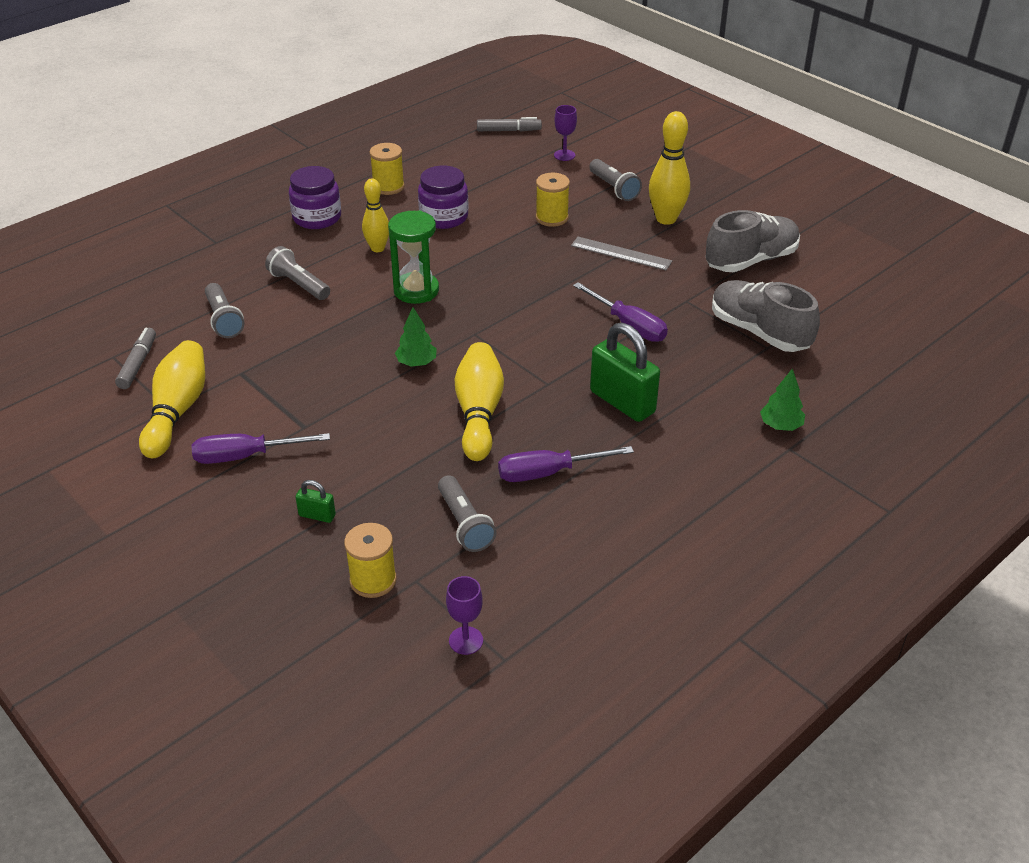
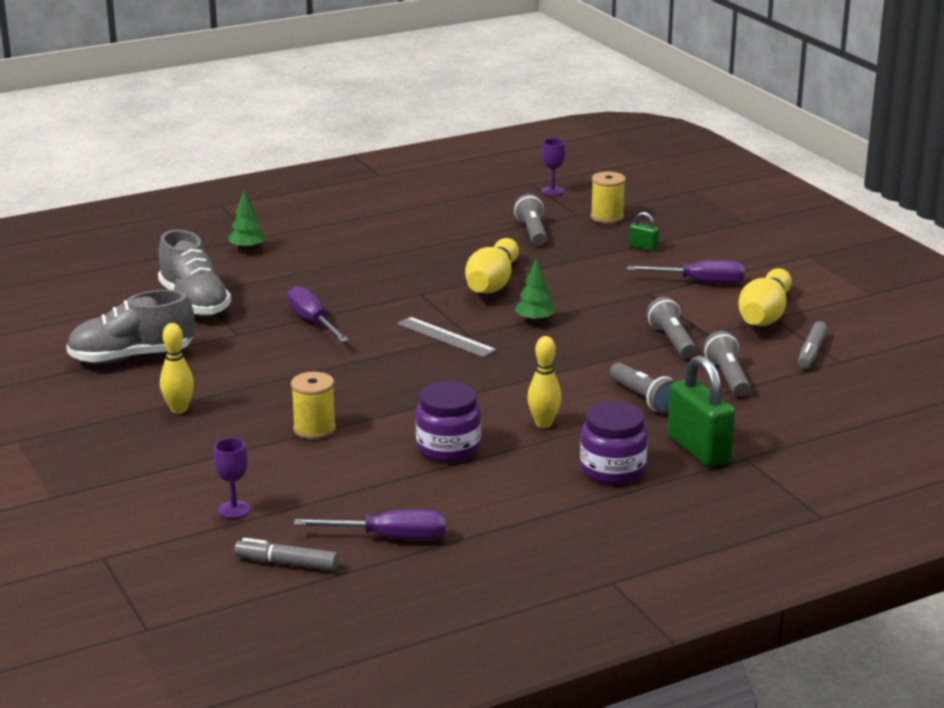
camera: 165 degrees left, 15 degrees down
yellow spool [369,143,405,195] -> none
green hourglass [388,210,439,304] -> none
purple screwdriver [498,446,634,482] -> purple screwdriver moved to [294,510,446,540]
grey ruler [571,237,672,270] -> grey ruler moved to [397,317,497,358]
grey flashlight [589,159,642,201] -> grey flashlight moved to [646,297,697,358]
green padlock [590,323,660,422] -> green padlock moved to [668,355,735,467]
yellow bowling pin [649,111,690,225] -> yellow bowling pin [160,323,194,414], size x0.65

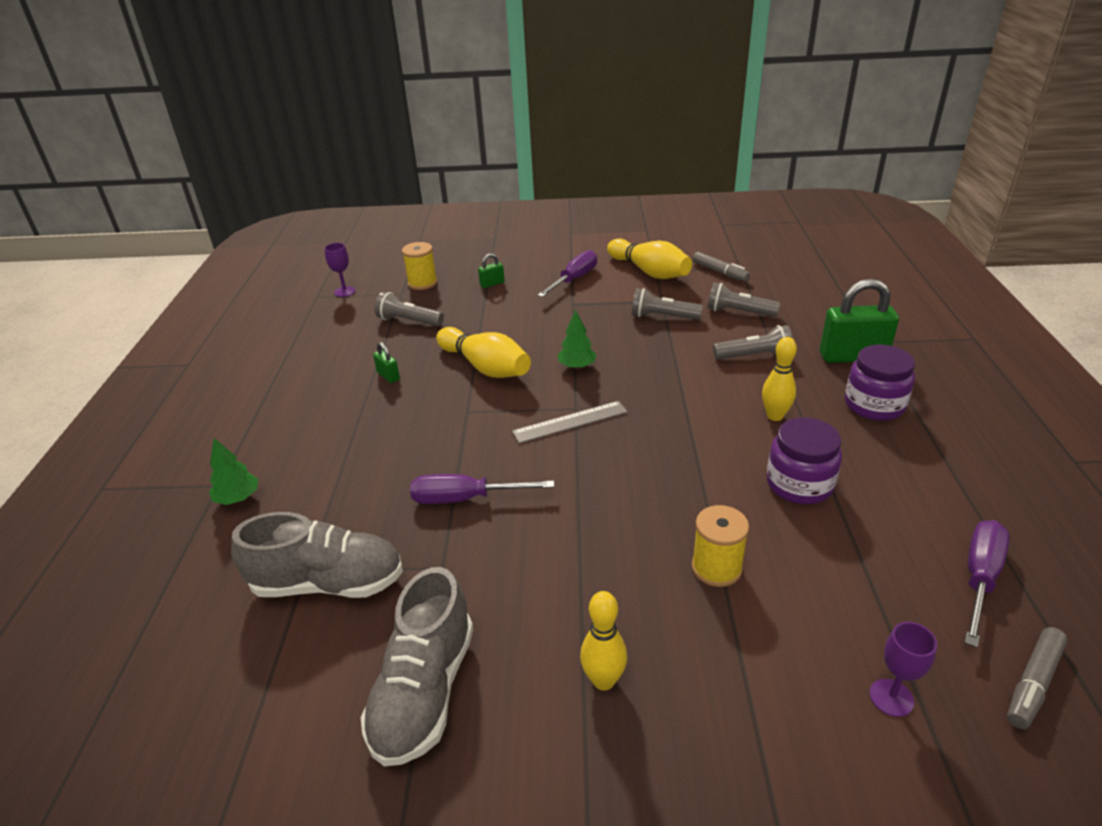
camera: 60 degrees left, 10 degrees up
none -> green padlock [373,342,400,383]

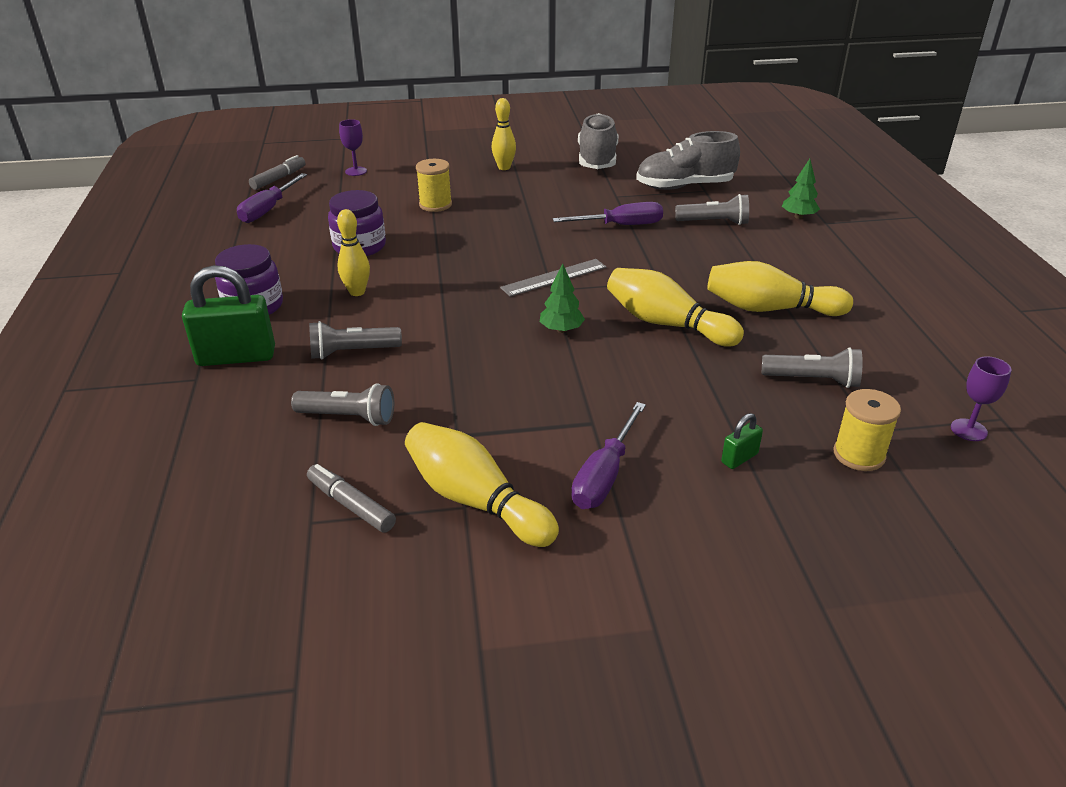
camera: 170 degrees right, 0 degrees up
green padlock [373,342,400,383] -> yellow bowling pin [707,261,853,316]
grey flashlight [632,288,703,320] -> grey flashlight moved to [675,194,749,225]

